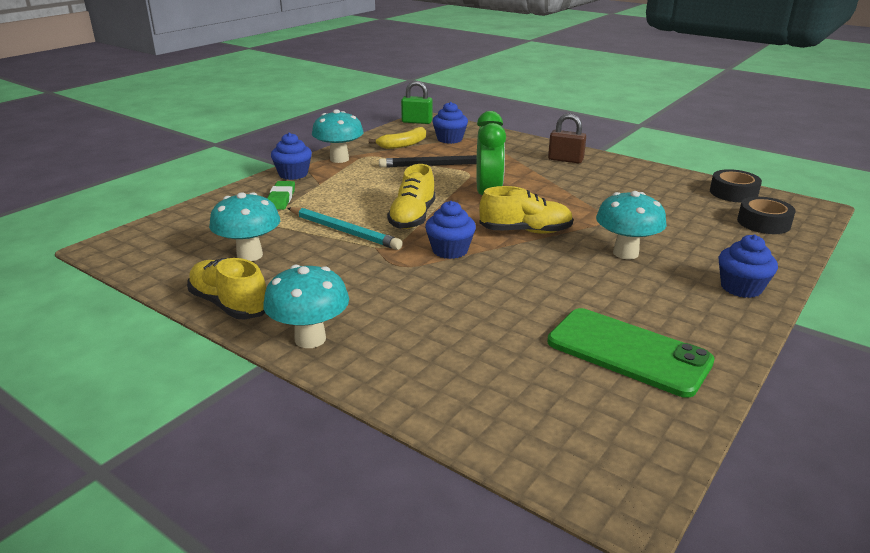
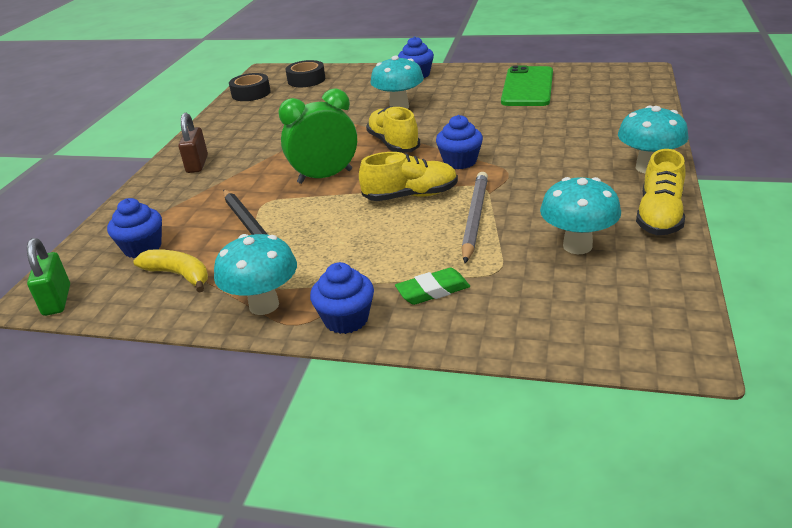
camera: 110 degrees left, 5 degrees up
turquoise pencil [288,207,403,250] -> grey pencil [461,172,488,263]

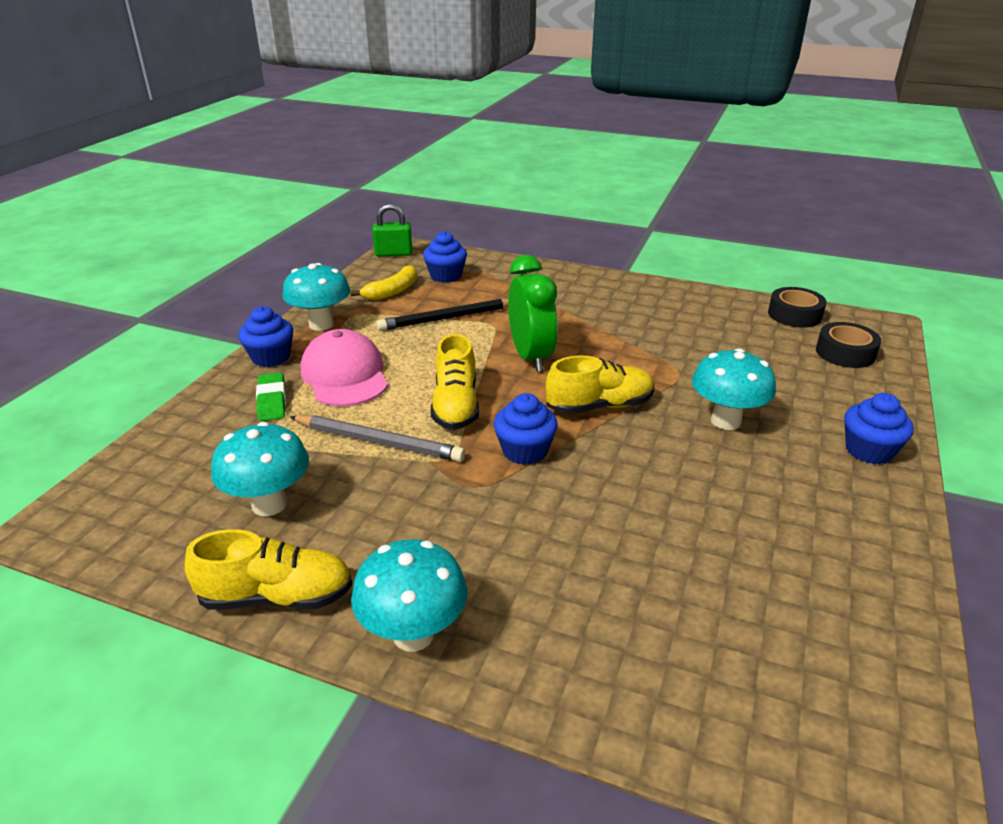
camera: 95 degrees right, 0 degrees up
brown padlock [178,113,208,173] -> none
green phone [501,65,553,106] -> none
yellow shoe [636,149,686,235] -> yellow shoe turned 150 degrees clockwise [185,529,352,609]
none -> pink cap [301,329,388,406]

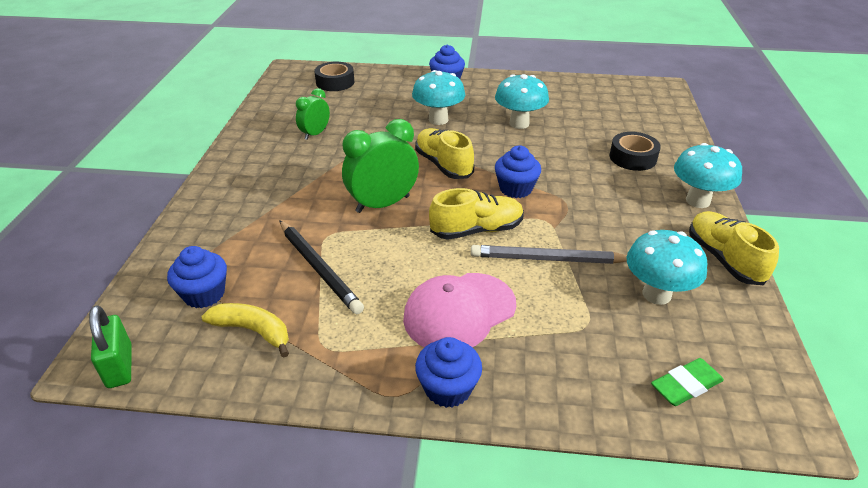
camera: 105 degrees left, 5 degrees up
green eraser [256,372,286,421] -> green eraser moved to [651,358,724,406]
turquoise mushroom [282,263,350,331] -> turquoise mushroom moved to [495,74,549,129]
grey pencil [290,415,465,462] -> grey pencil turned 90 degrees counterclockwise [471,245,627,264]
black tape [768,287,827,328] -> black tape moved to [610,132,661,171]
none -> green clock [296,88,330,140]

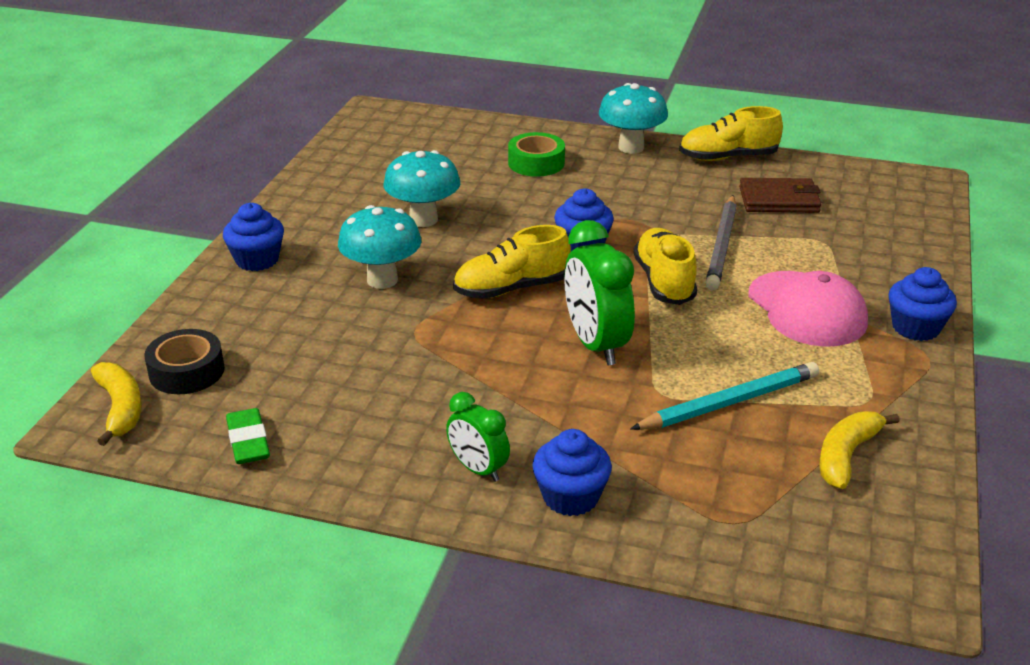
camera: 80 degrees left, 5 degrees down
green padlock [89,305,131,388] -> none
blue cupcake [167,246,227,308] -> blue cupcake moved to [532,429,612,516]
black pencil [279,220,364,314] -> turquoise pencil [630,362,819,430]
green clock [296,88,330,140] -> green clock moved to [446,392,510,482]
black tape [610,132,661,171] -> green tape [508,132,565,177]
turquoise mushroom [626,230,707,305] -> brown wallet [739,178,821,213]
green eraser [651,358,724,406] -> green eraser moved to [226,408,270,464]
none -> yellow banana [91,362,142,446]

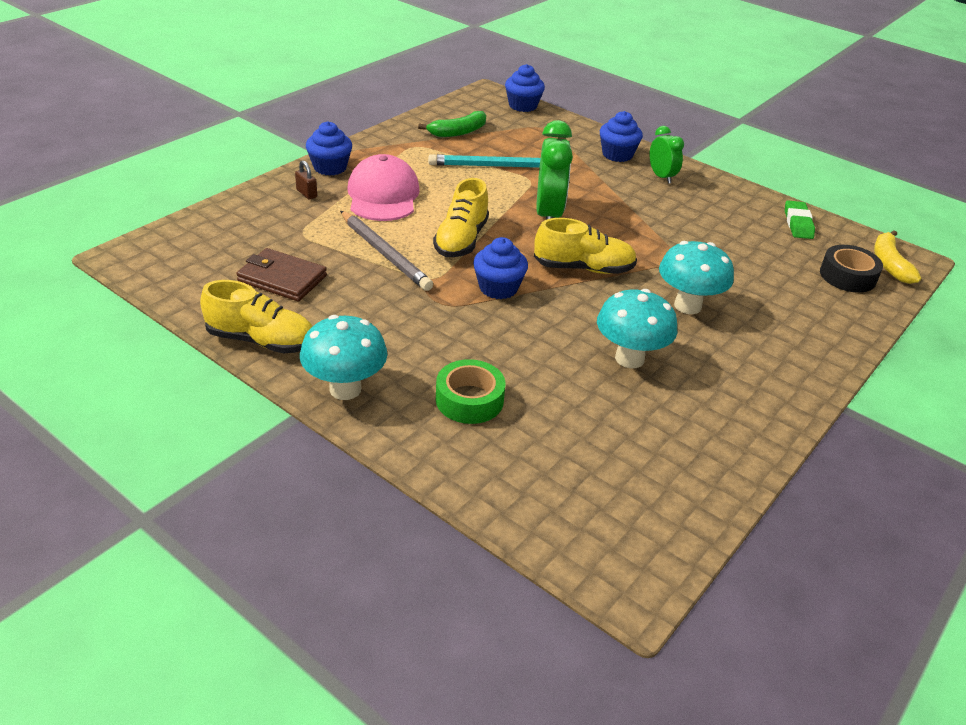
camera: 160 degrees left, 5 degrees up
blue cupcake [223,203,284,271] -> blue cupcake moved to [505,64,545,112]
grey pencil [705,195,737,290] -> grey pencil turned 105 degrees clockwise [340,211,433,291]
yellow banana [819,411,900,489] -> green banana [418,111,486,137]
none -> brown padlock [295,160,317,200]

